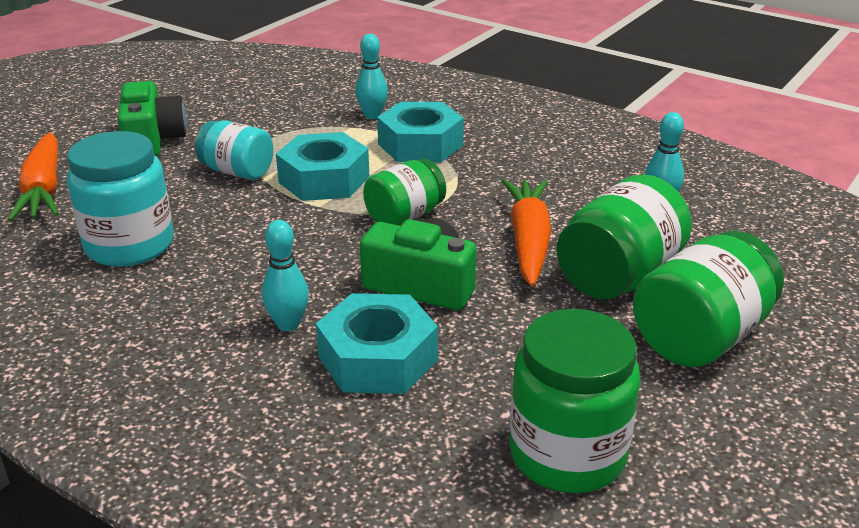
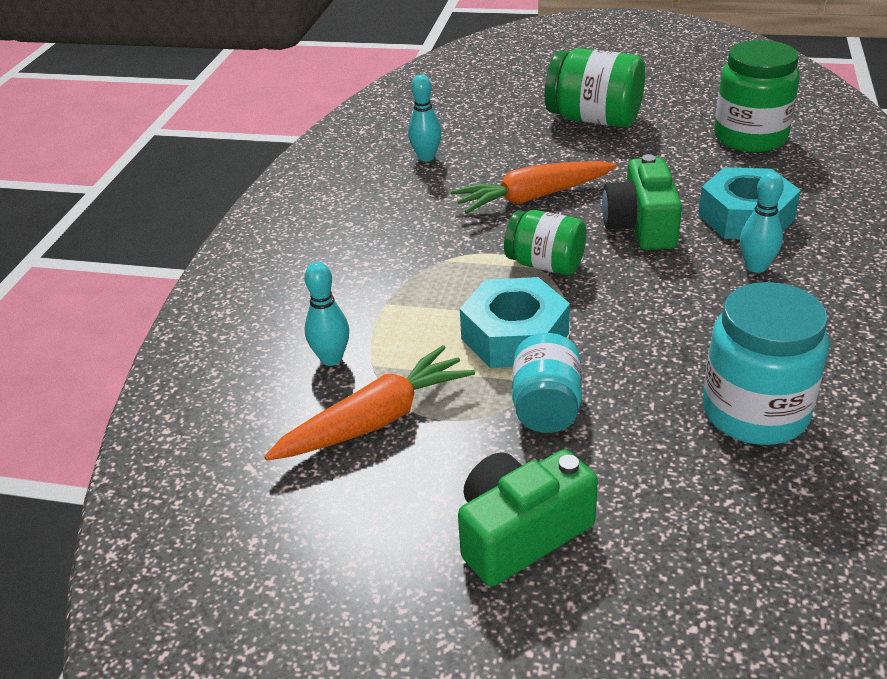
camera: 110 degrees left, 5 degrees up
orange carrot [8,132,59,221] -> orange carrot moved to [264,345,475,461]
turquoise nut [377,102,464,163] -> none
green jar [557,174,692,299] -> none

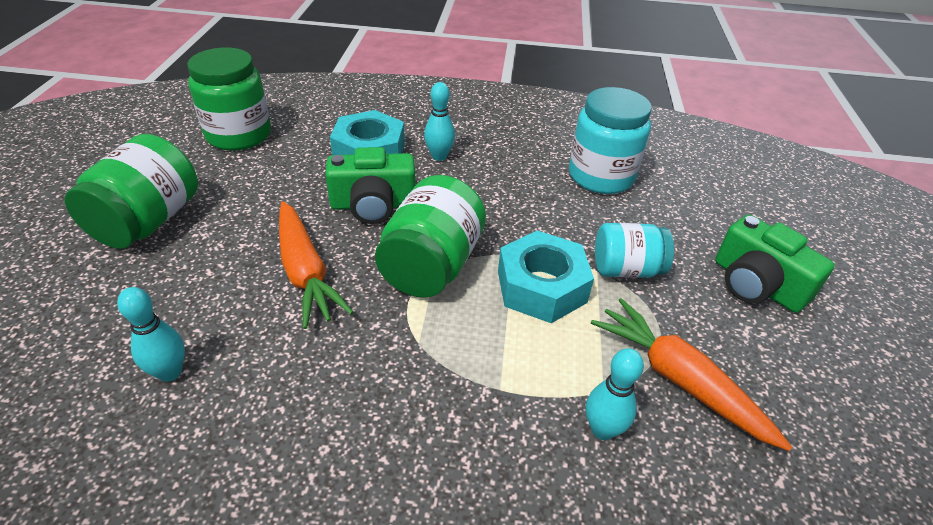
camera: 100 degrees left, 5 degrees up
green jar [504,210,587,275] -> green jar [375,175,486,298], size x1.53

